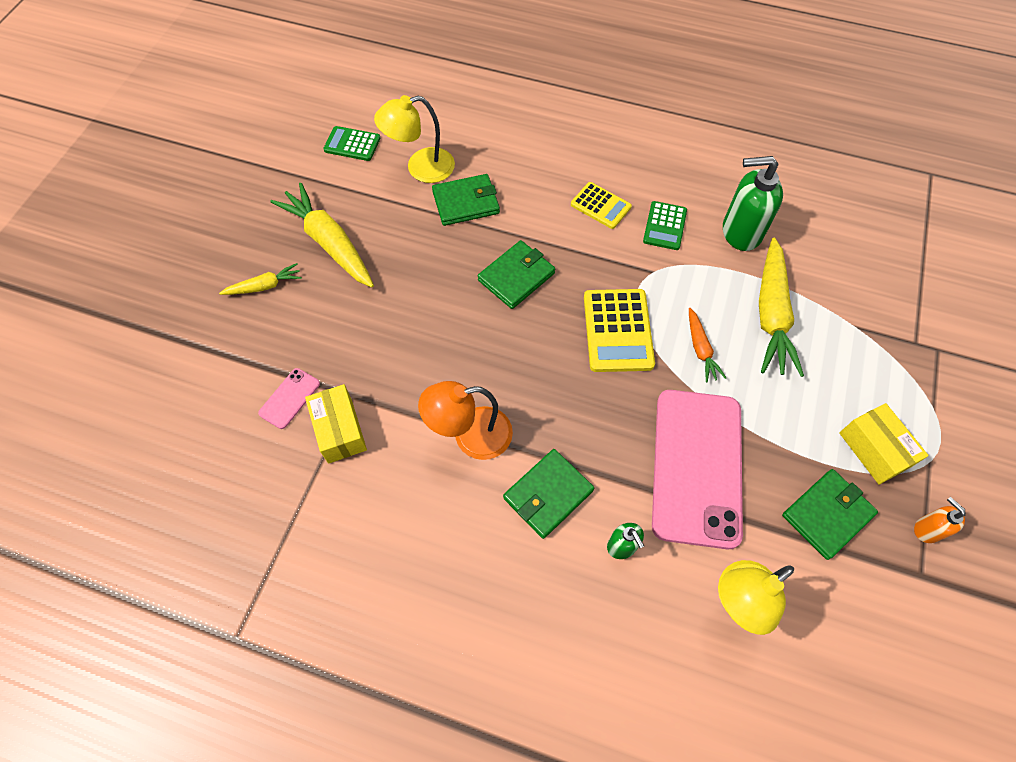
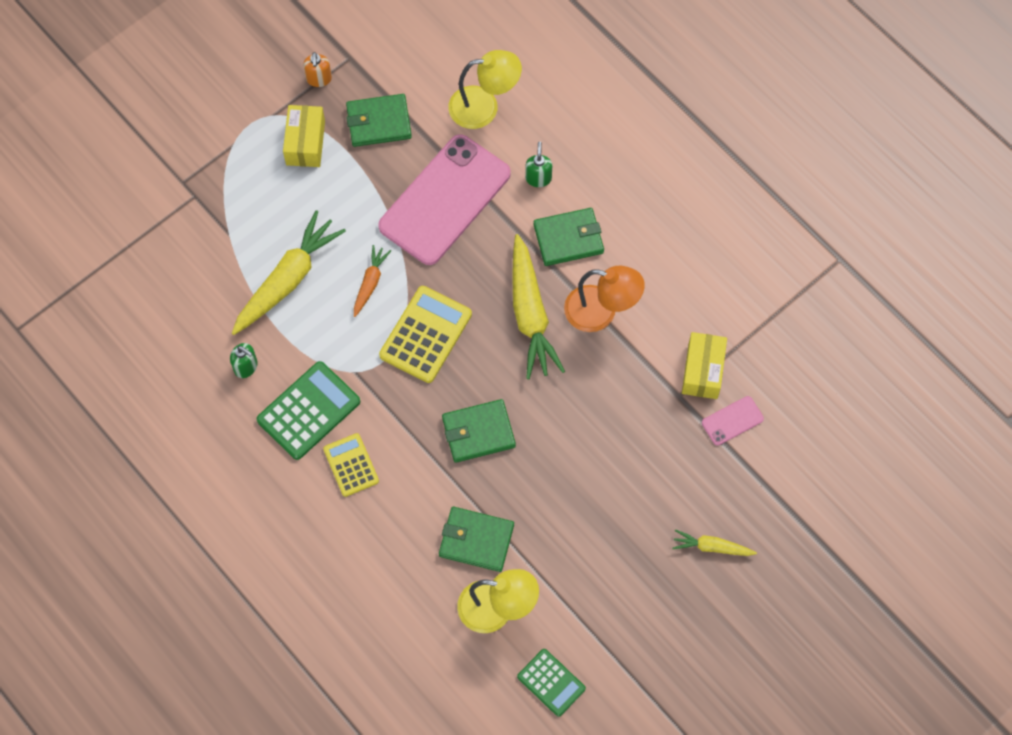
camera: 150 degrees left, 5 degrees up
yellow carrot [270,183,374,288] -> yellow carrot moved to [512,234,565,379]
green calculator [643,201,687,250] -> green calculator [257,361,360,460], size x1.60
green soap dispenser [723,156,783,251] -> green soap dispenser [230,343,258,378], size x0.52

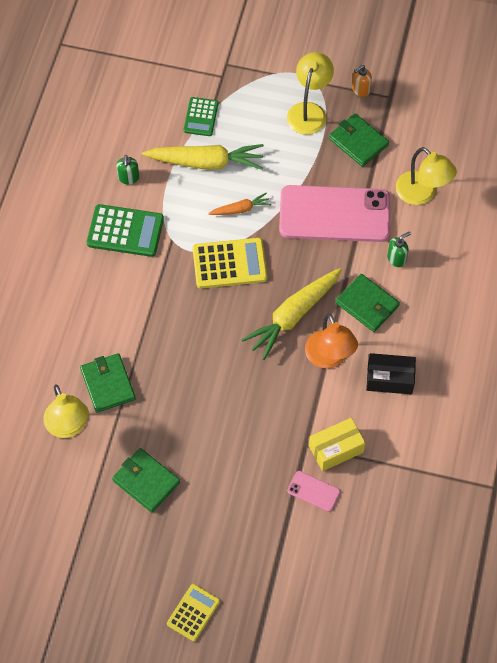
camera: 55 degrees right, 5 degrees down
yellow box [283,105,325,167] -> yellow lamp [287,52,334,135]
yellow calculator [323,433,379,497] -> yellow calculator moved to [167,584,220,642]
green wallet [442,399,516,463] -> green wallet moved to [112,448,180,513]
green calculator [517,649,586,717] -> green calculator moved to [184,97,219,136]
yellow carrot [673,529,757,556] -> none
none -> black box [366,353,416,394]

